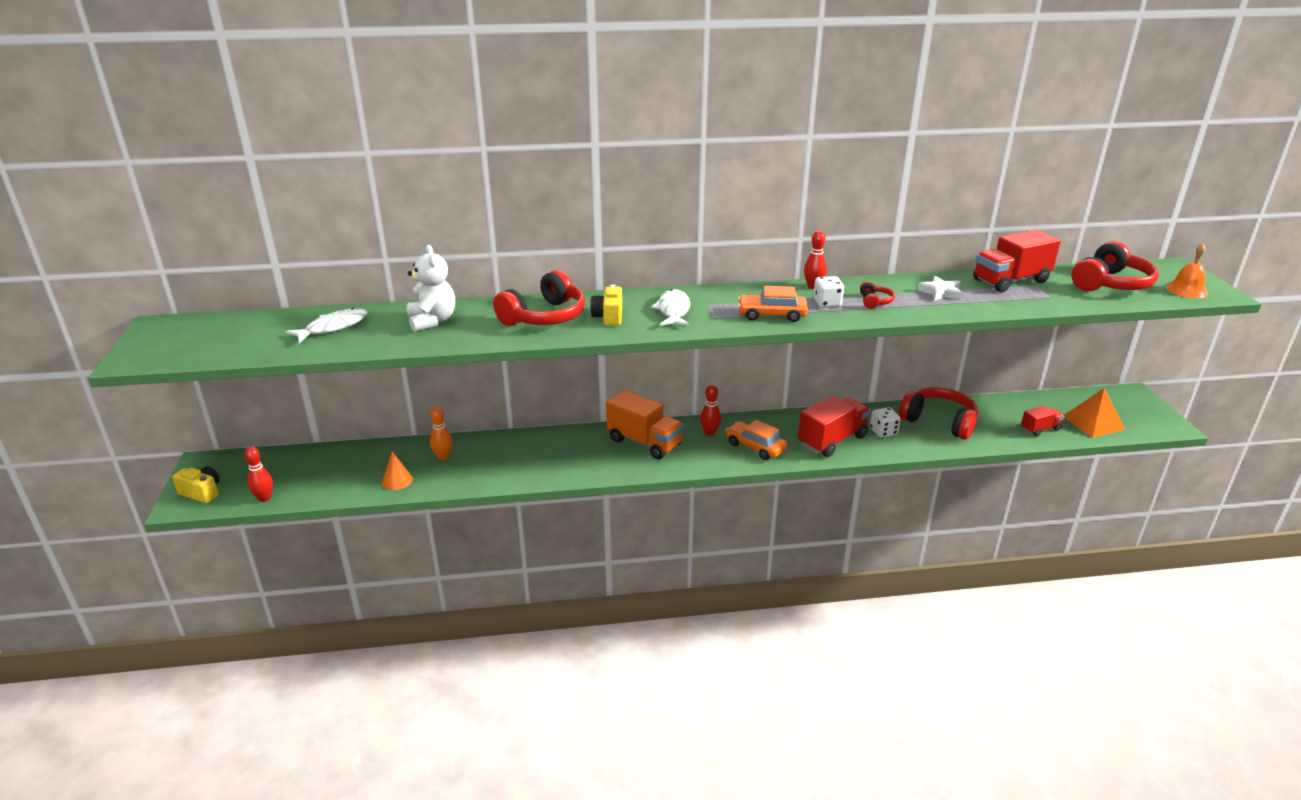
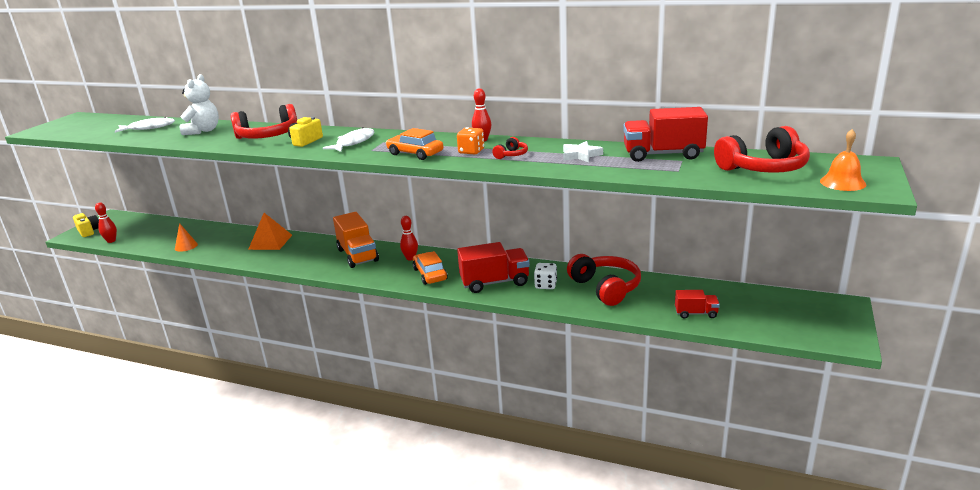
camera: 30 degrees right, 5 degrees down
orange bowling pin [430,407,452,460] -> none
white dice [813,276,844,308] -> orange dice [457,127,484,154]
orange pyramid [1064,388,1125,438] -> orange pyramid moved to [248,213,292,250]

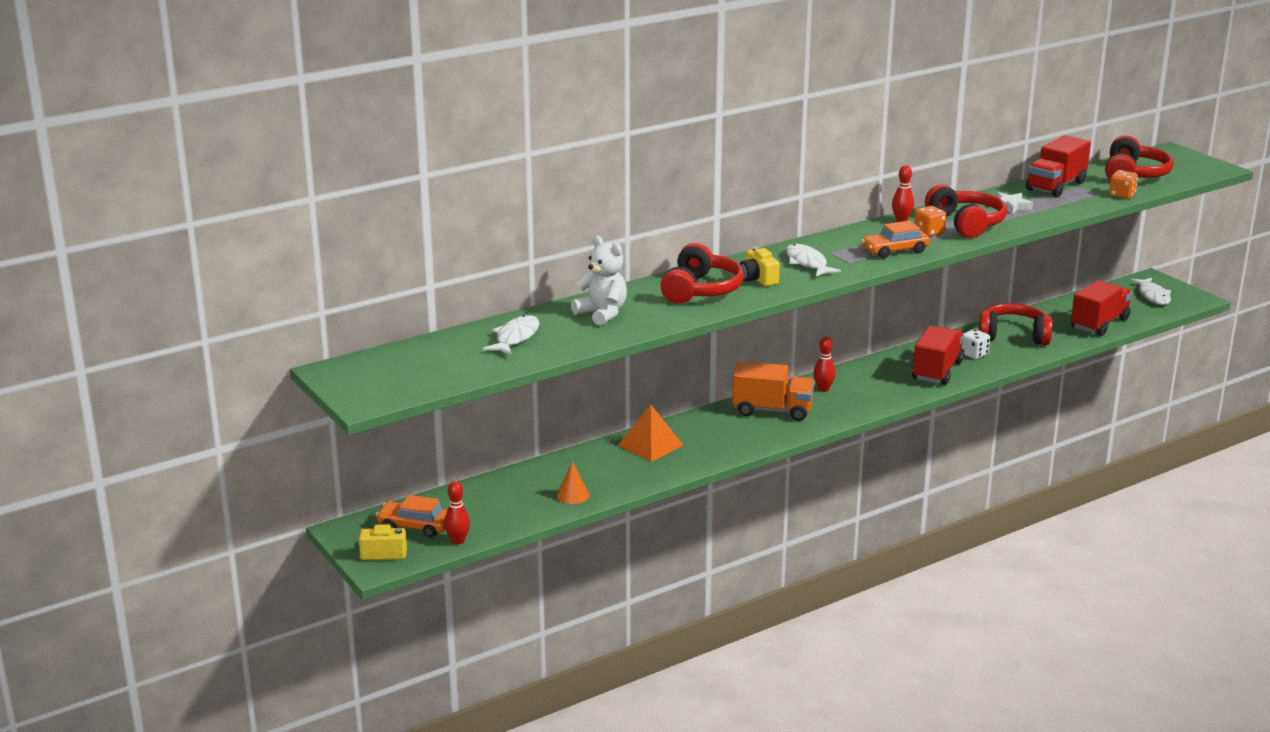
camera: 55 degrees left, 0 degrees up
orange car [413,251,448,285] -> orange car moved to [376,495,447,538]
red headphones [492,137,528,159] -> red headphones [925,184,1007,238], size x2.19
red truck [675,290,720,319] -> red truck [1071,280,1132,336], size x1.84
orange bell [820,129,866,191] -> none
none -> orange dice [1109,170,1138,199]
none -> white fish [1130,278,1171,305]

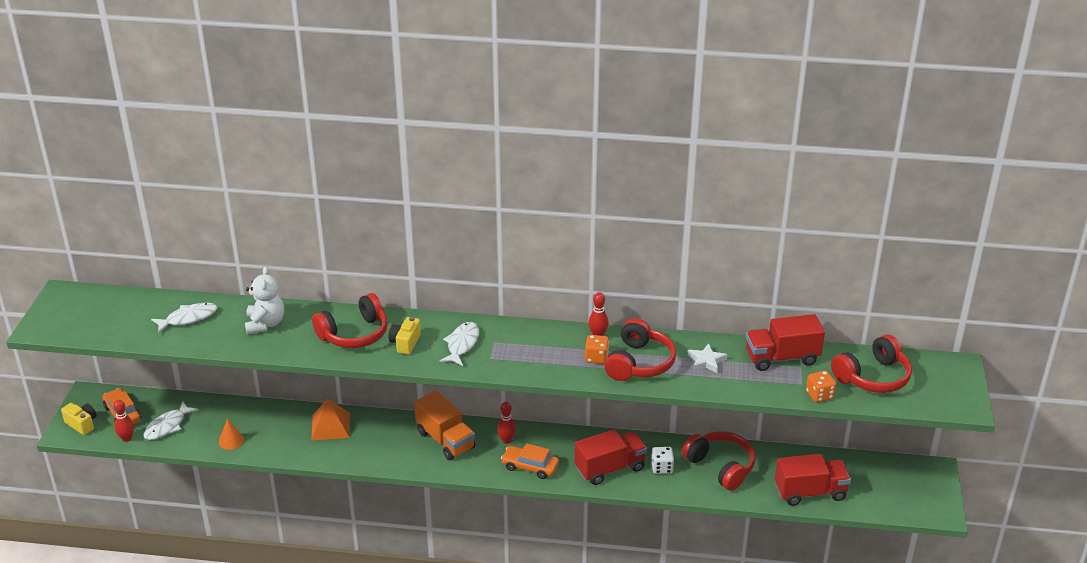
camera: 40 degrees right, 10 degrees up
orange car [861,221,930,258] -> orange car moved to [501,443,559,479]
white fish [1130,278,1171,305] -> white fish moved to [143,401,198,440]

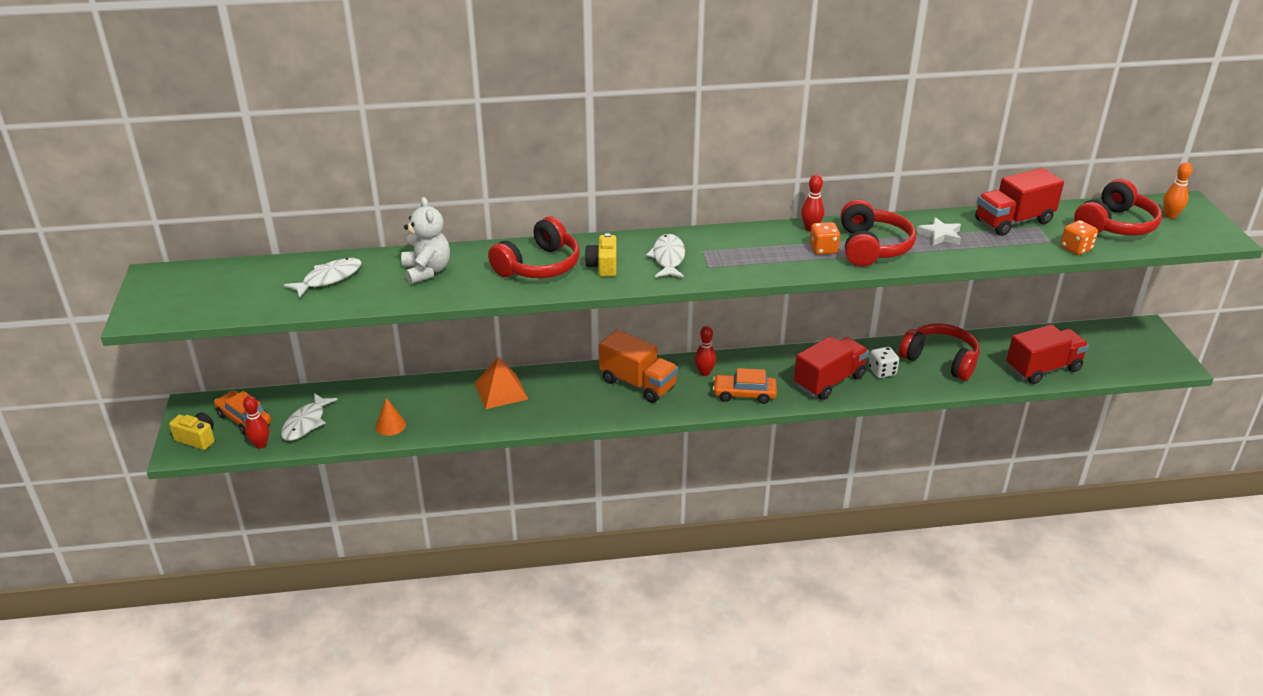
camera: 15 degrees left, 0 degrees up
none -> orange bowling pin [1163,162,1193,219]

